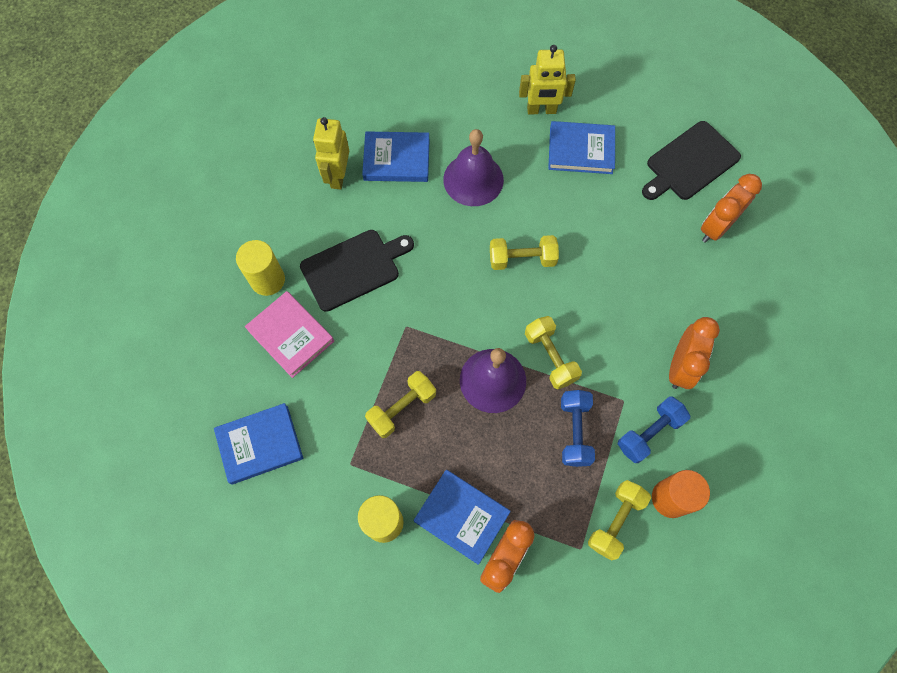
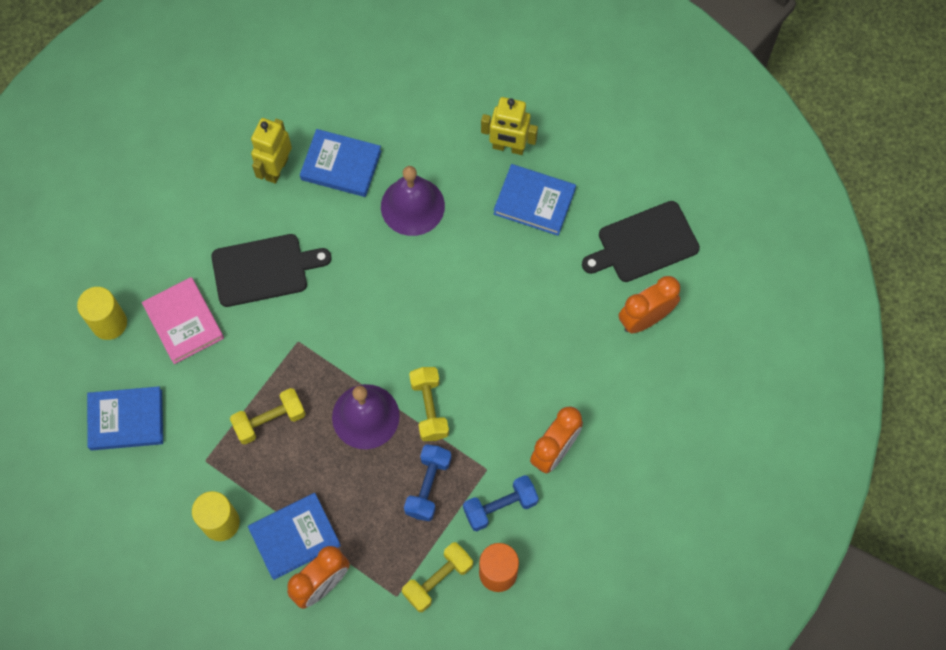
camera: 15 degrees right, 0 degrees up
yellow cylinder [236,240,285,296] -> yellow cylinder moved to [77,287,127,340]
blue book [413,470,511,565] -> blue book turned 75 degrees counterclockwise [248,493,341,580]
yellow dumbbell [490,235,559,270] -> none

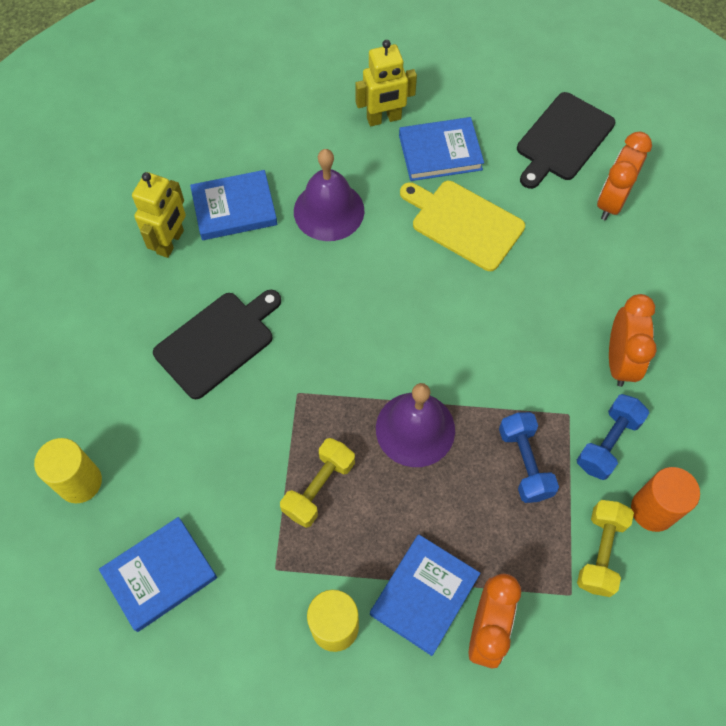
camera: 30 degrees left, 5 degrees down
pink book [142,277,224,364] -> none
yellow robot [251,118,292,184] -> yellow robot turned 150 degrees counterclockwise [132,172,186,258]
yellow dumbbell [409,367,449,441] -> none
none -> yellow cutting board [400,181,525,271]

